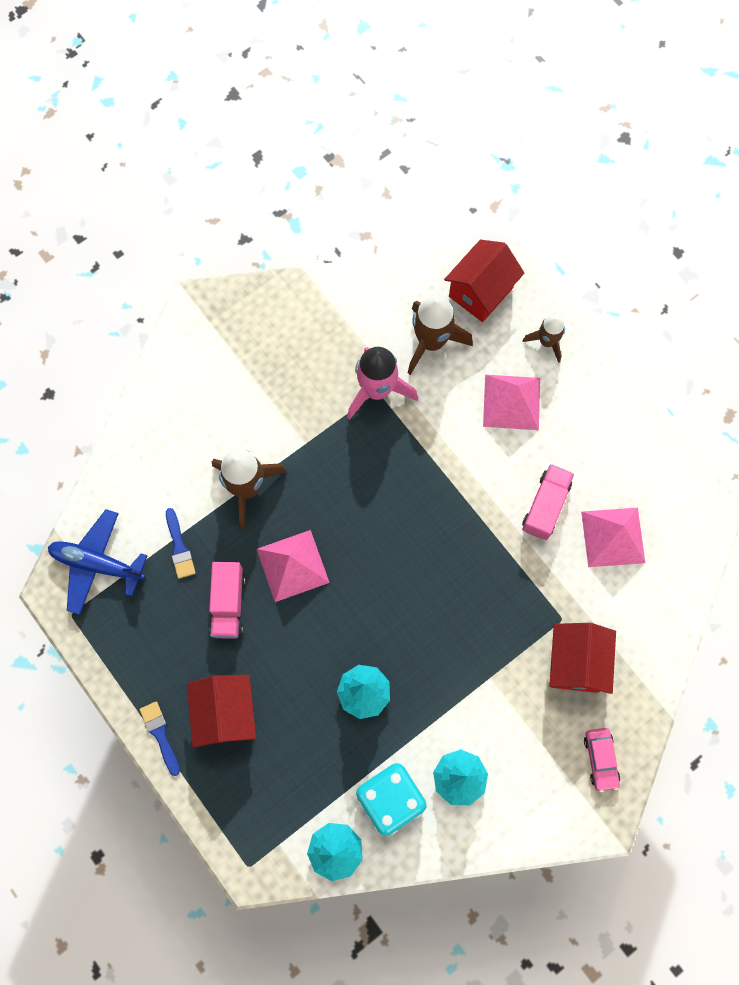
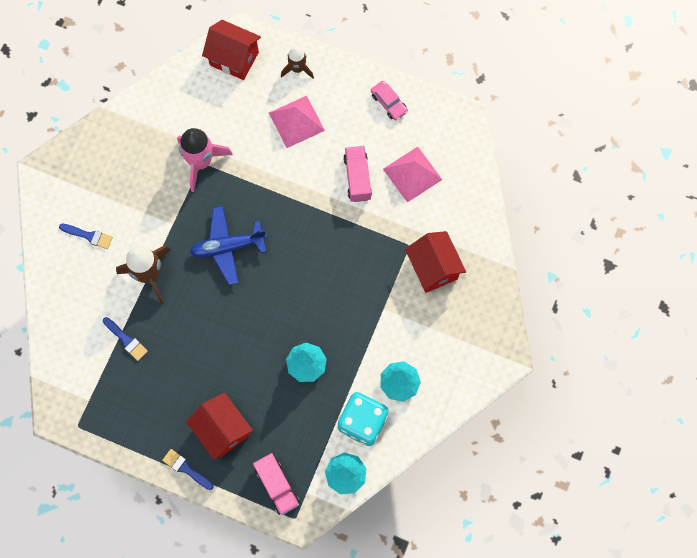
camera: 30 degrees left, 0 degrees up
blue plane [48,509,148,615] -> blue plane moved to [190,206,267,285]
pink truck [209,562,245,639] -> pink truck moved to [253,453,300,515]
pink pyramid [257,530,330,602] -> none
brown rocket [408,295,473,375] -> none
red house [444,240,524,322] -> red house turned 75 degrees counterclockwise [202,20,261,80]
pink car [584,728,620,792] -> pink car moved to [371,81,408,120]
none -> blue brush [59,224,113,249]

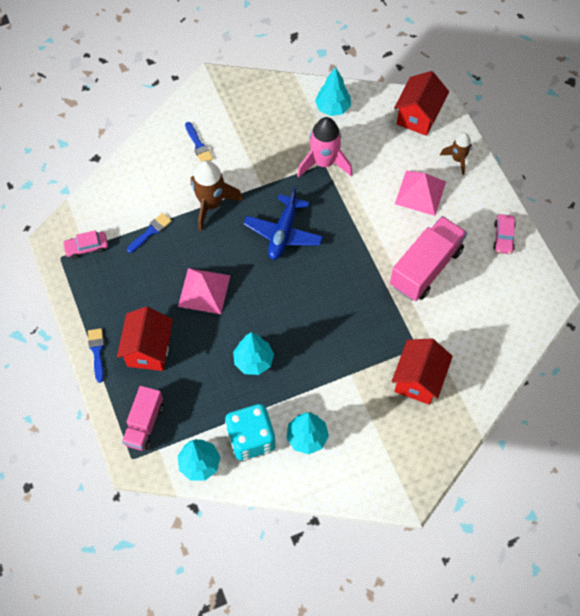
camera: 45 degrees right, 10 degrees down
blue brush [103,317,148,361] -> blue brush turned 135 degrees counterclockwise [127,213,172,253]
blue plane [190,206,267,285] -> blue plane turned 105 degrees counterclockwise [243,186,323,260]
red house [202,20,261,80] -> red house turned 45 degrees clockwise [394,71,449,136]
pink truck [343,146,372,202] -> pink truck [390,216,467,301], size x1.59
pink pyramid [383,147,442,203] -> pink pyramid moved to [178,268,231,314]
none -> pink car [63,230,108,259]
none -> turquoise tree [315,67,351,116]

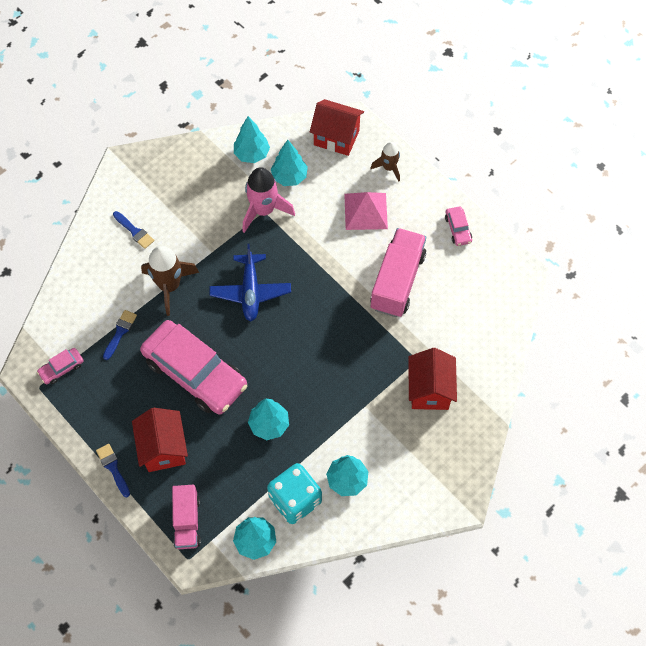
camera: 20 degrees left, 0 degrees up
pink pyramid [178,268,231,314] -> pink car [140,320,247,415]
red house [394,71,449,136] -> red house turned 75 degrees counterclockwise [310,99,364,156]
none -> turquoise tree [271,140,308,186]

